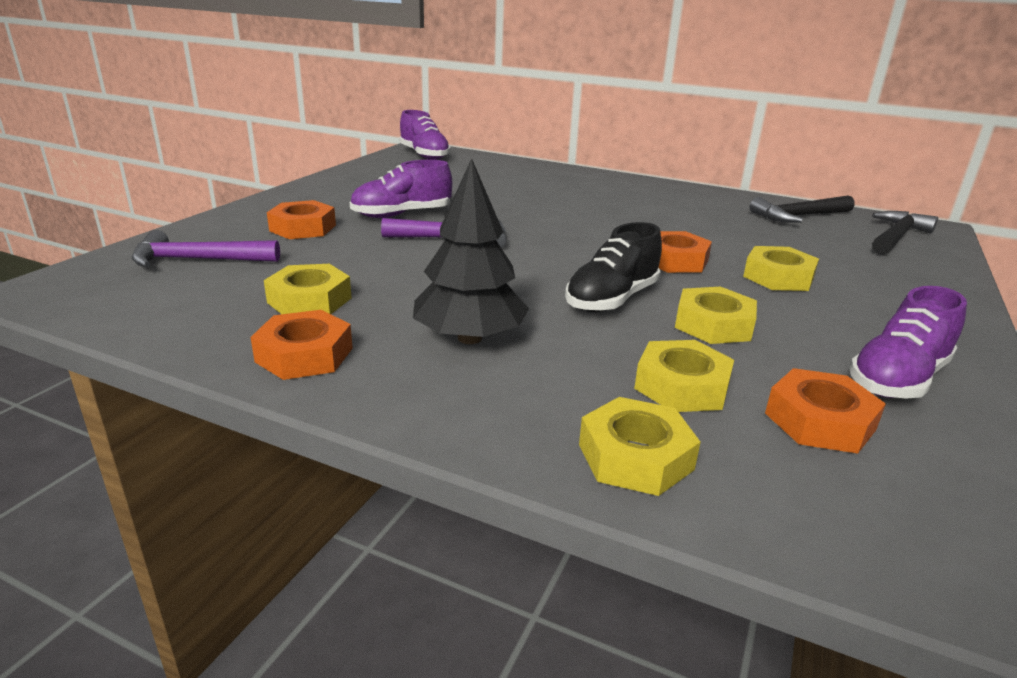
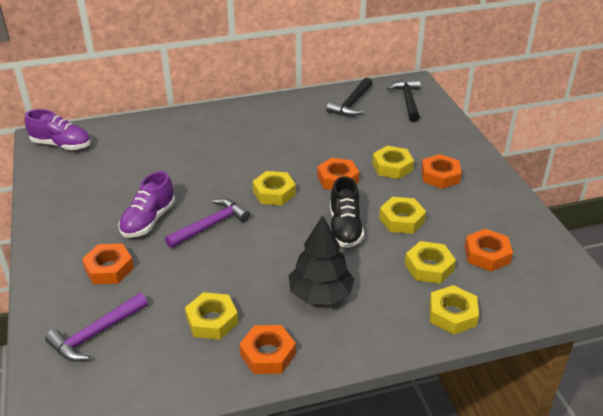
camera: 40 degrees left, 10 degrees up
purple shoe [849,286,967,399] -> none
none -> yellow nut [252,171,296,205]
none -> orange nut [421,154,462,189]

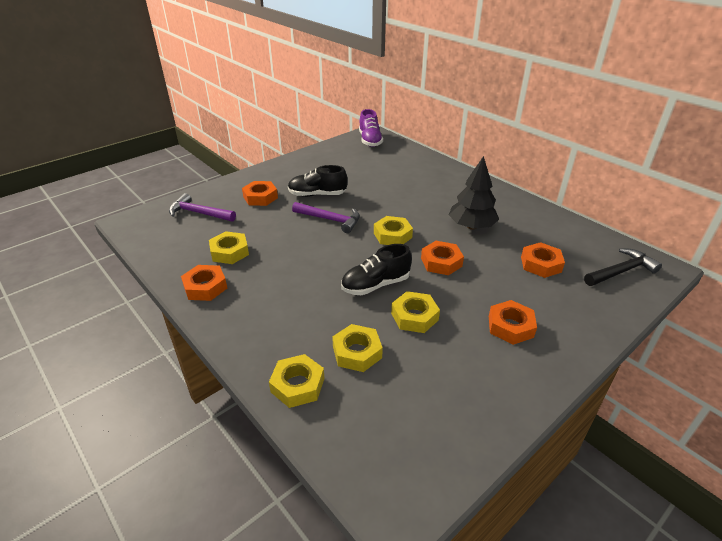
camera: 65 degrees right, 0 degrees up
purple shoe [118,171,175,238] -> black shoe [288,165,348,197]
black tree [288,215,354,305] -> black tree moved to [449,156,499,230]
black hammer [326,78,372,116] -> none
yellow nut [372,146,414,179] -> none
orange nut [465,229,513,272] -> orange nut moved to [521,242,565,278]

